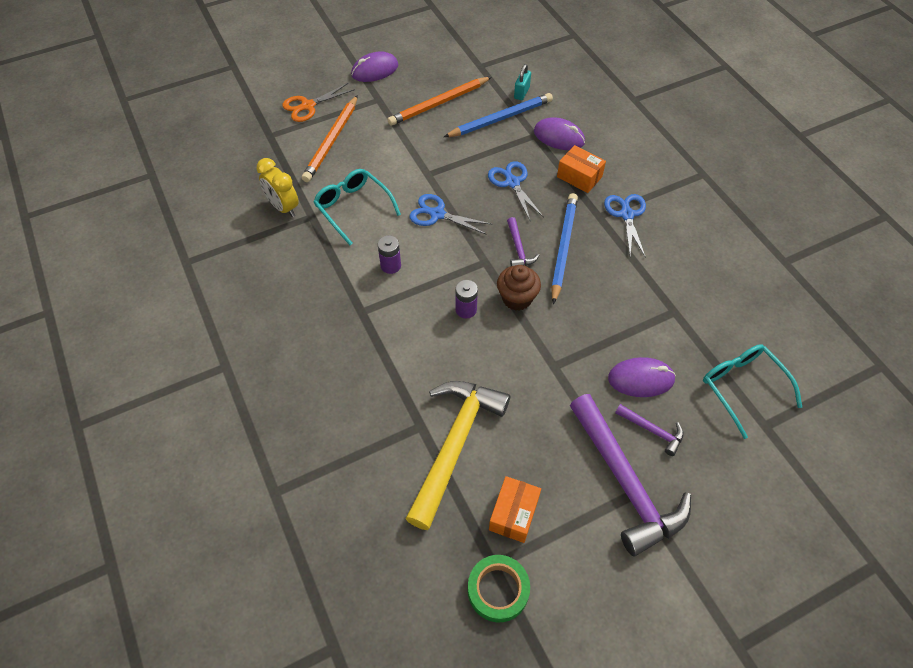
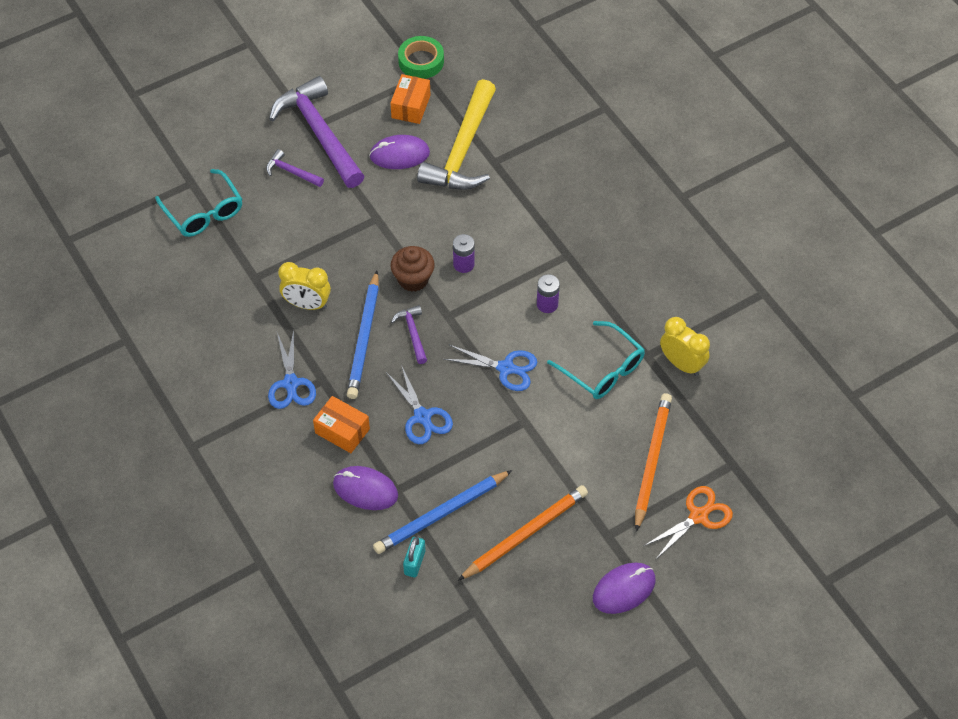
camera: 175 degrees right, 0 degrees up
purple mouse [608,357,676,397] -> purple mouse moved to [369,135,430,169]
none -> yellow clock [278,262,331,310]

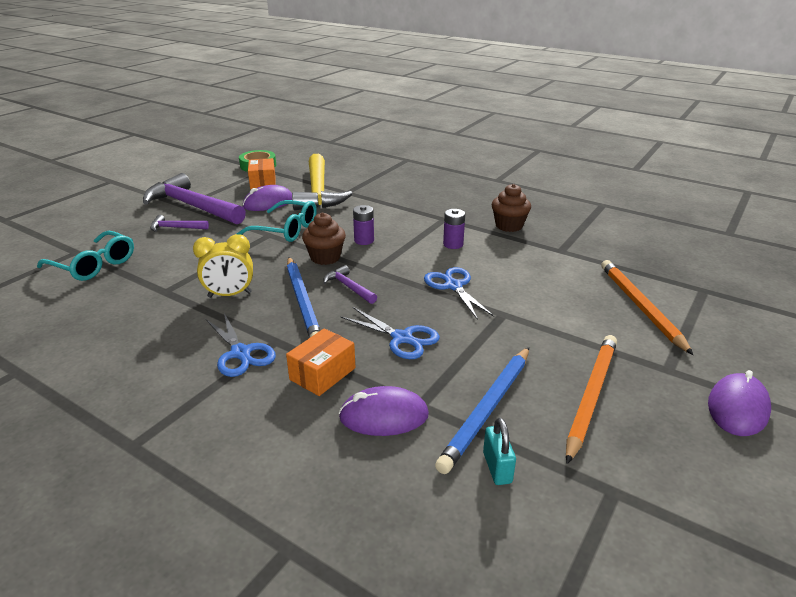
camera: 25 degrees left, 25 degrees down
orange box [313,396,370,453] -> orange box turned 60 degrees counterclockwise [286,328,355,396]
blue scissors [444,345,537,391] -> blue scissors turned 105 degrees counterclockwise [424,267,494,320]
turquoise glasses [547,321,645,399] -> turquoise glasses moved to [237,200,317,242]
orange scissors [644,486,733,560] -> none
yellow clock [660,317,710,376] -> none
none -> brown cupcake [492,184,531,232]

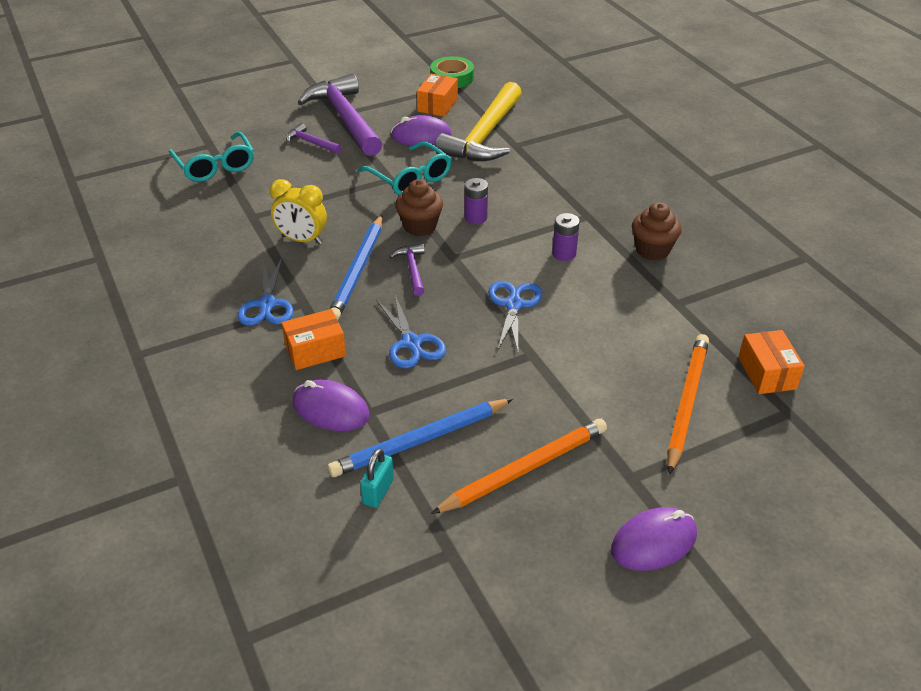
camera: 30 degrees right, 10 degrees up
none -> orange box [738,330,805,394]

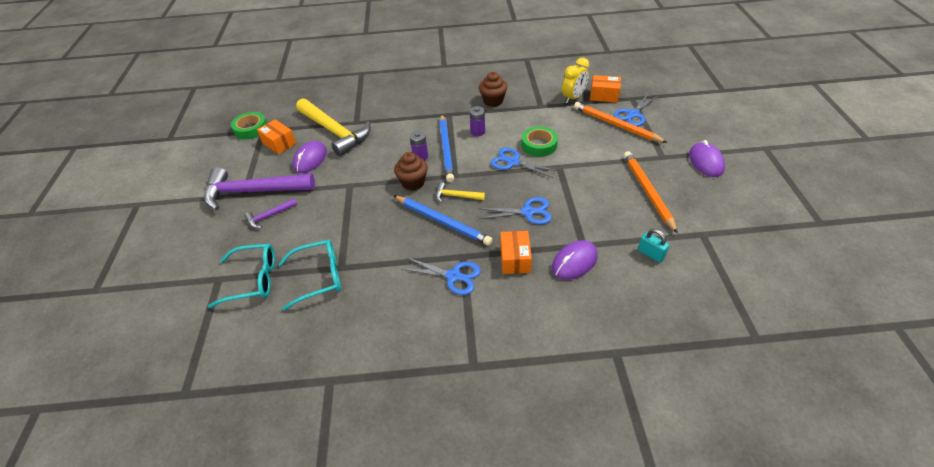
camera: 65 degrees left, 5 degrees up
yellow clock [270,179,327,245] -> yellow clock moved to [562,58,589,103]
blue pencil [327,399,513,477] -> blue pencil moved to [439,115,454,182]
turquoise glasses [357,142,451,195] -> turquoise glasses moved to [278,240,341,311]
purple hammer [390,243,425,296] -> yellow hammer [436,182,485,203]
none -> green tape [522,126,558,157]
none -> blue scissors [614,94,658,126]

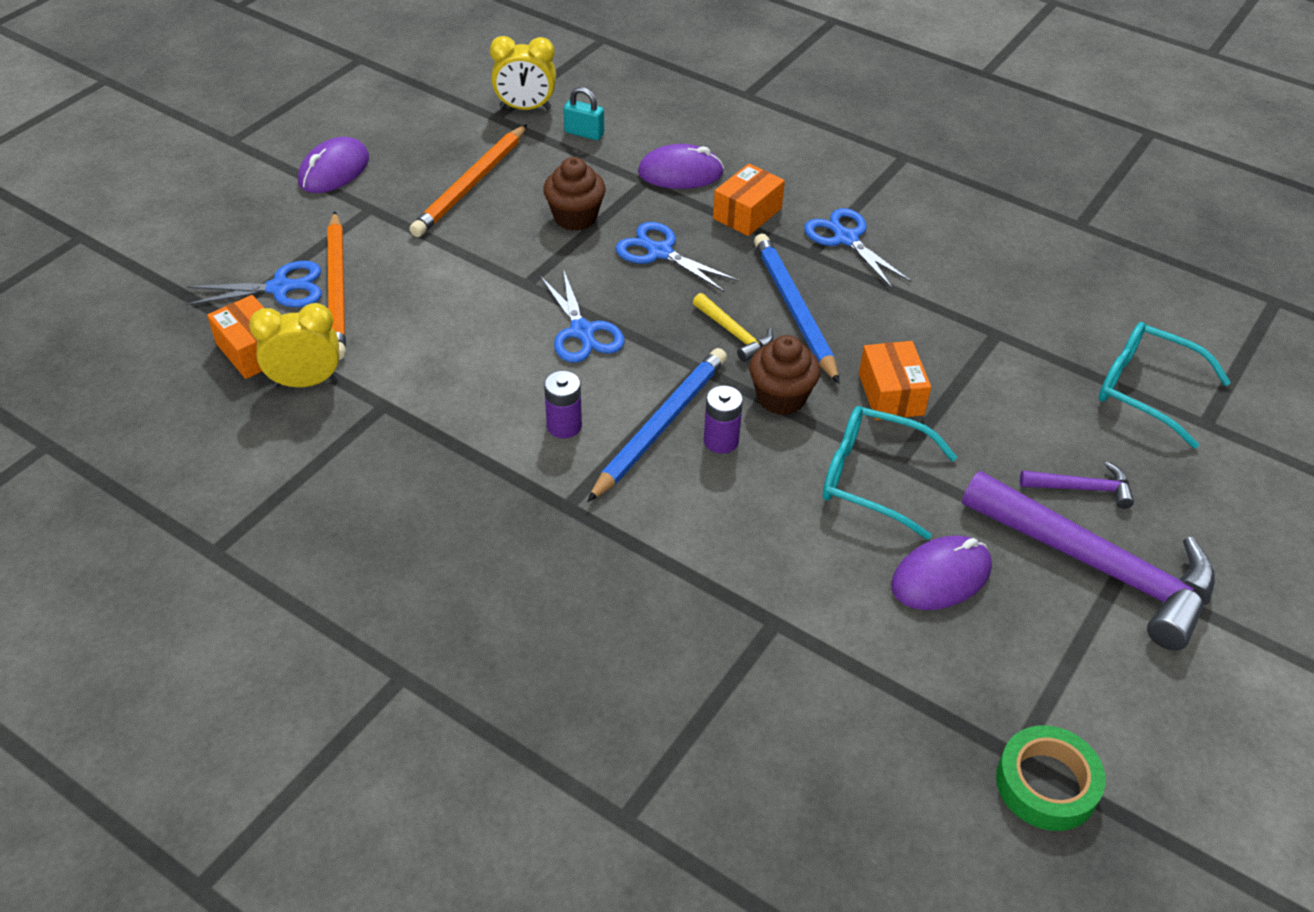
camera: 145 degrees left, 0 degrees up
orange box [257,119,296,154] -> orange box moved to [859,341,931,420]
turquoise glasses [278,240,341,311] -> turquoise glasses moved to [823,406,957,540]
yellow hammer [296,98,371,156] -> none
brown cupcake [479,72,507,107] -> brown cupcake moved to [543,157,606,231]
green tape [522,126,558,157] -> none
turquoise padlock [638,229,669,263] -> turquoise padlock turned 60 degrees counterclockwise [563,87,604,140]
none -> yellow clock [490,36,556,110]

